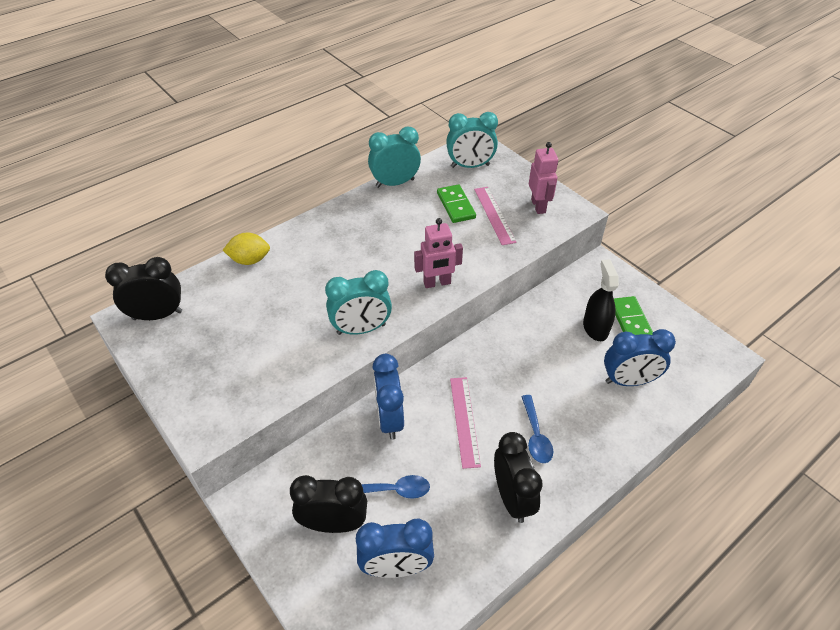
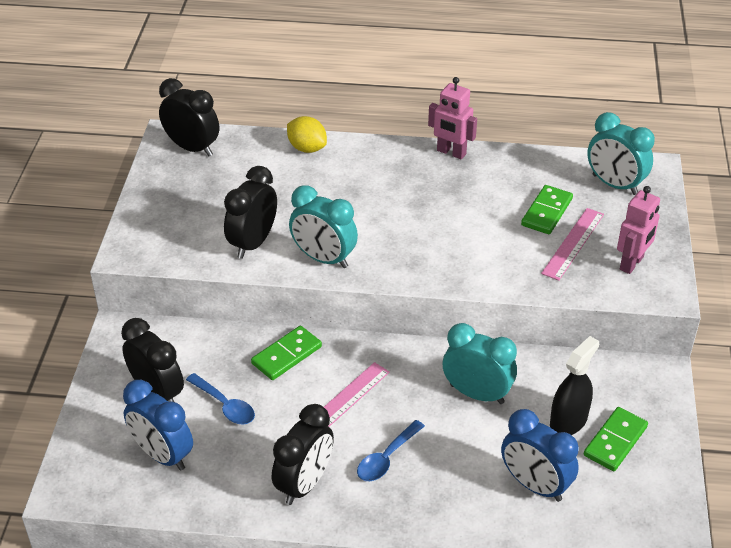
camera: 45 degrees right, 5 degrees down
turquoise clock [368,127,421,188] -> turquoise clock moved to [443,323,517,404]
blue clock [372,354,404,440] -> green domino [251,326,322,380]
pink robot [414,218,463,288] -> pink robot moved to [428,77,477,159]
none -> black clock [224,166,277,259]

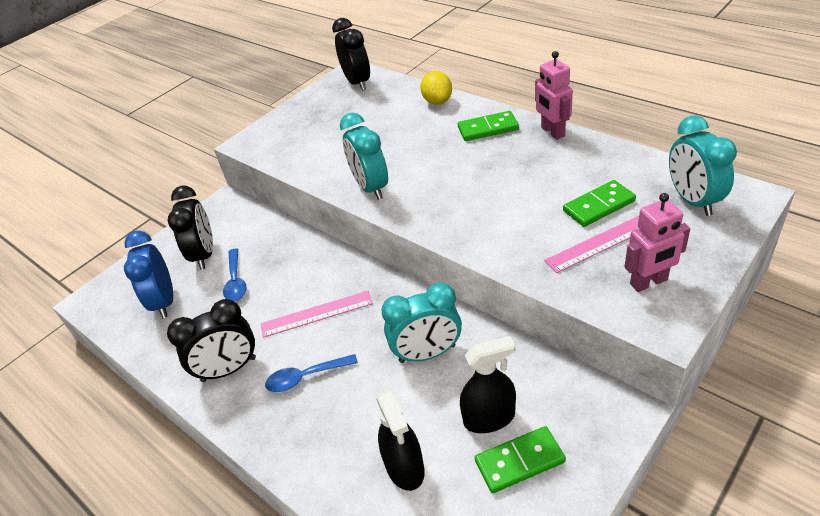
camera: 40 degrees right, 0 degrees up
black clock [224,166,277,259] -> none
green domino [251,326,322,380] -> green domino moved to [458,111,519,141]
turquoise clock [443,323,517,404] -> turquoise clock turned 105 degrees clockwise [381,283,462,363]
blue clock [501,409,579,502] -> black spray bottle [376,390,425,491]

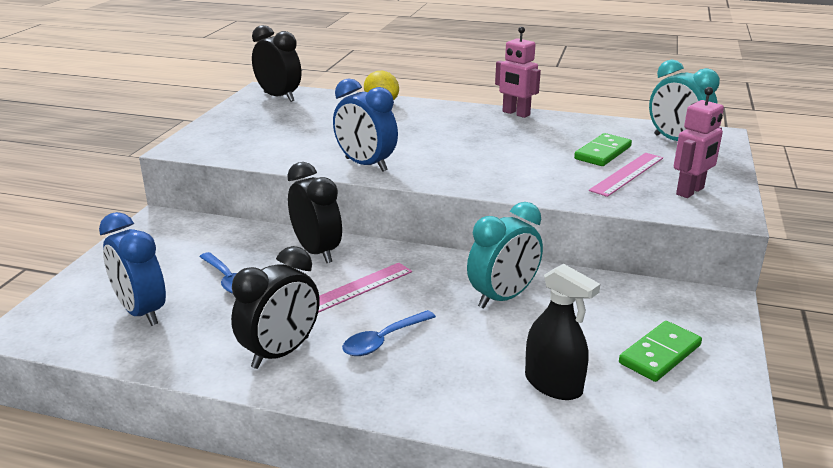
camera: 30 degrees left, 15 degrees down
black clock [168,186,213,270] -> black clock moved to [287,162,342,263]
turquoise clock [340,113,388,200] -> blue clock [333,78,398,172]
green domino [458,111,519,141] -> none
black spray bottle [460,336,516,433] -> none

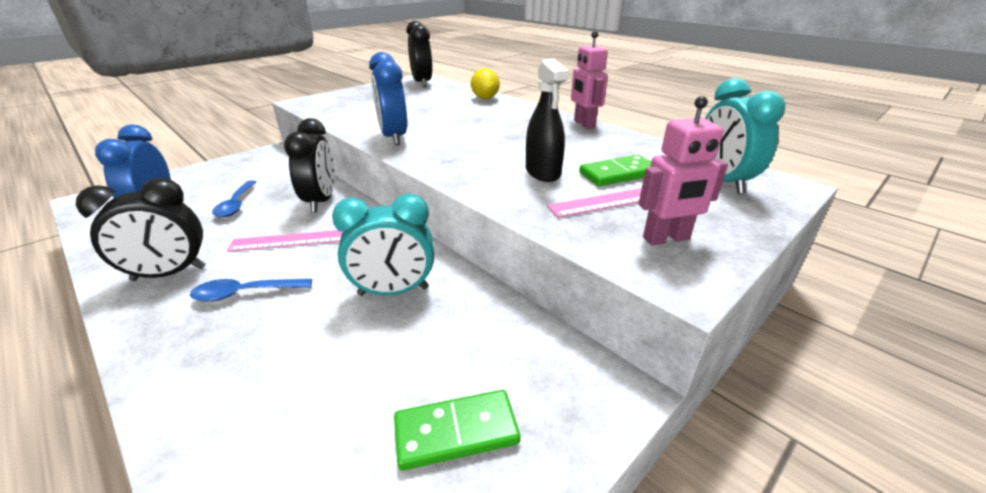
camera: 30 degrees right, 5 degrees up
black spray bottle [525,264,600,400] -> black spray bottle moved to [526,59,569,182]

